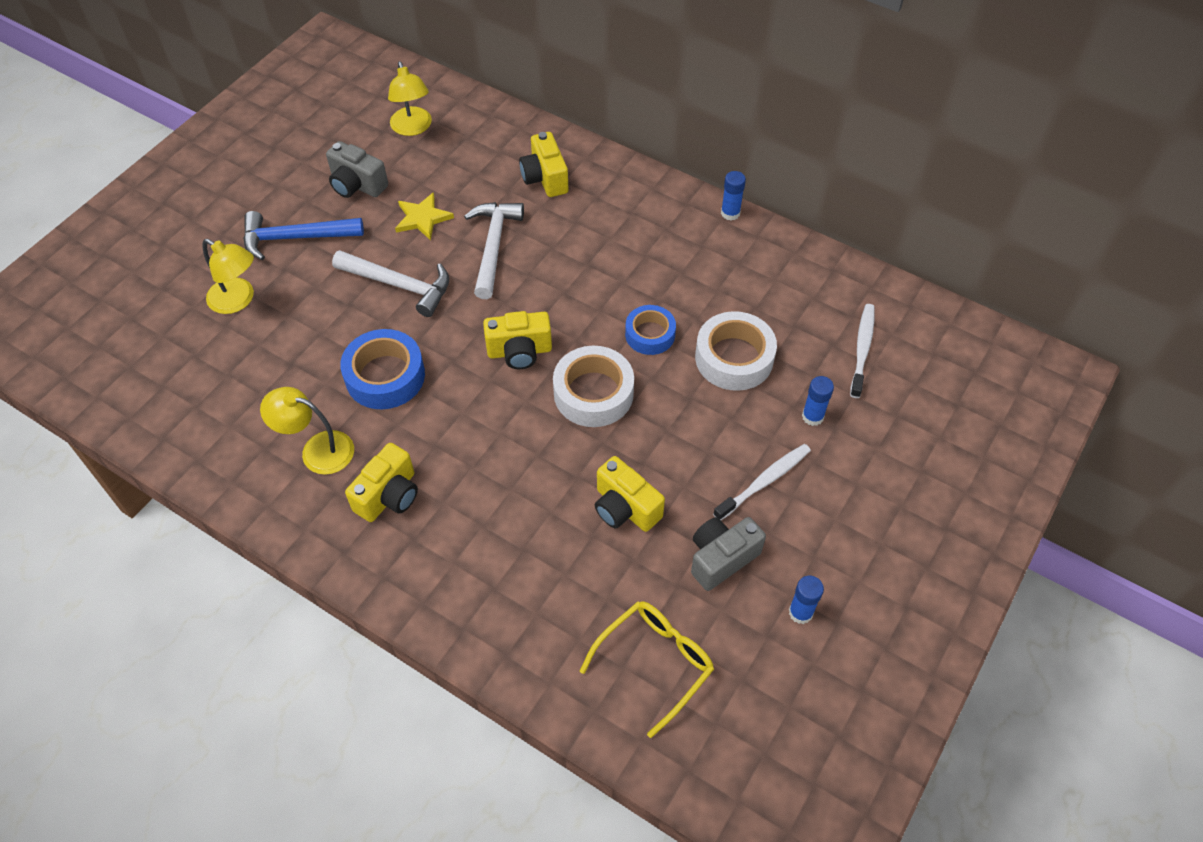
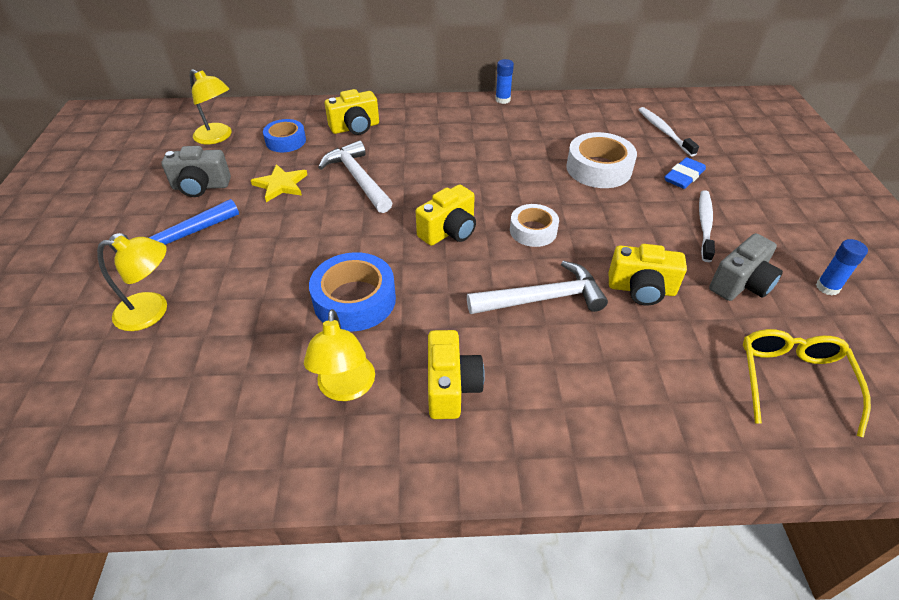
camera: 35 degrees left, 10 degrees down
yellow lamp [260,387,354,475] -> yellow lamp turned 75 degrees counterclockwise [304,309,375,401]
white hammer [332,250,449,317] -> white hammer moved to [467,261,608,314]
yellow camera [519,132,568,197] -> yellow camera turned 60 degrees counterclockwise [325,89,379,135]
white tape [553,346,634,427] -> white tape [510,204,559,247], size x0.65
blue tape [625,305,676,355] -> blue tape moved to [263,119,306,152]
grey camera [691,517,766,591] -> grey camera turned 150 degrees counterclockwise [709,233,783,301]
blue glue stick [802,376,834,426] -> blue eraser [664,157,706,189]

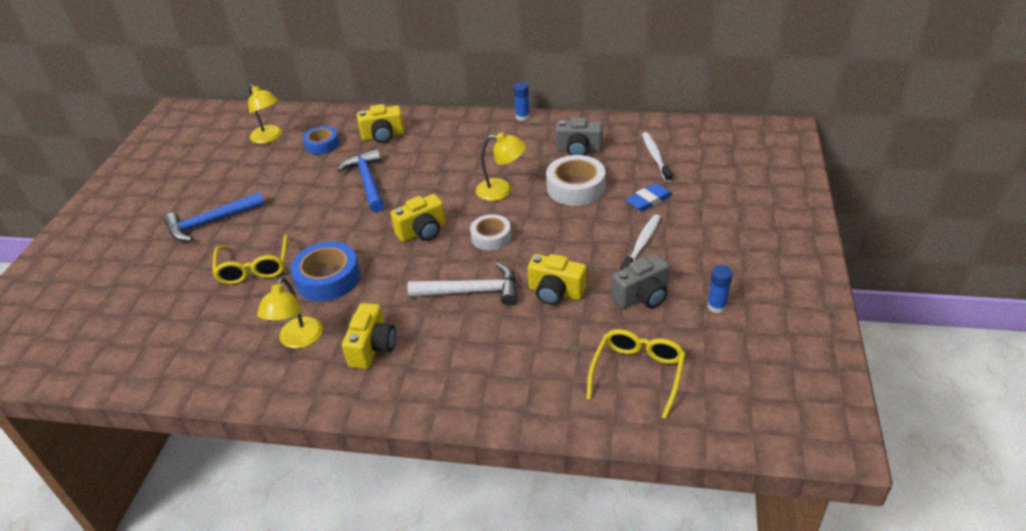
camera: 15 degrees right, 5 degrees down
yellow lamp [97,235,167,331] -> yellow lamp moved to [476,133,526,201]
grey camera [162,146,231,197] -> grey camera moved to [555,117,603,156]
yellow star [251,164,307,202] -> none
white hammer [318,140,392,213] -> blue hammer [338,149,384,212]
none -> yellow glasses [212,235,288,285]

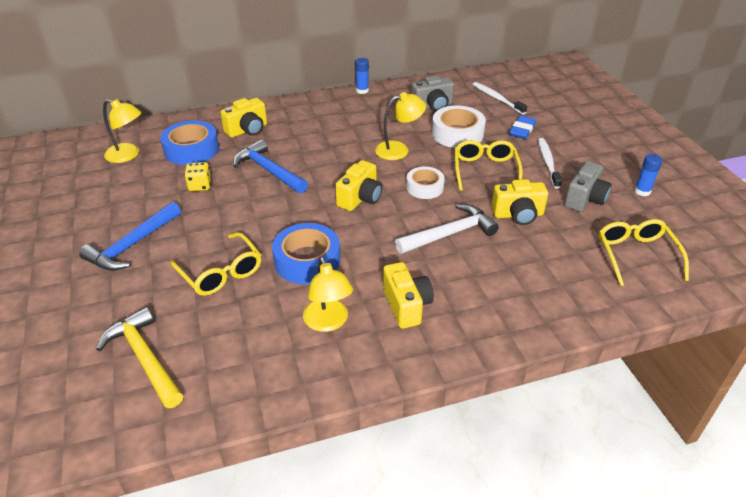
camera: 30 degrees left, 0 degrees up
blue tape [303,126,339,155] -> blue tape [160,120,219,165], size x1.54
none -> yellow hammer [96,307,183,408]
none -> yellow dice [185,162,211,191]
none -> yellow glasses [455,140,523,191]

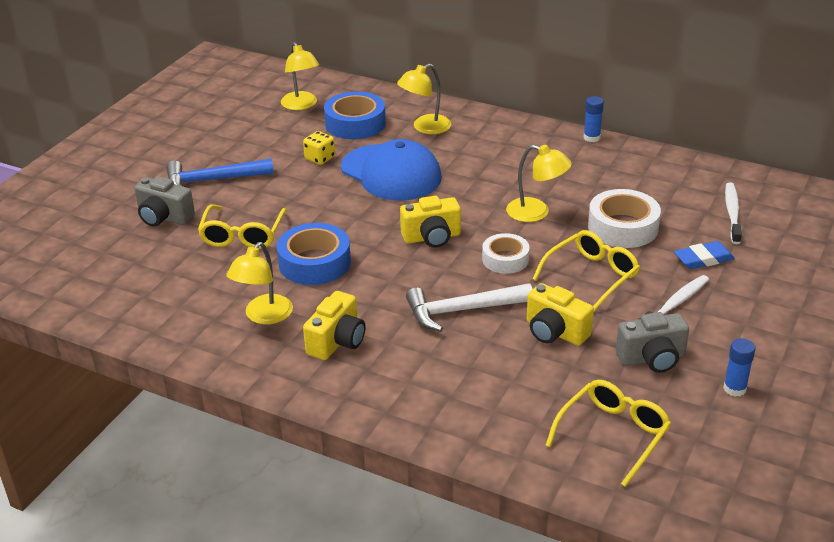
camera: 45 degrees right, 5 degrees down
yellow hammer [96,307,183,408] -> none
yellow camera [220,98,267,138] -> yellow lamp [397,64,451,134]
blue hammer [233,139,308,194] -> blue cap [341,139,442,201]
white hammer [395,204,499,254] -> white hammer turned 150 degrees clockwise [406,283,533,331]
grey camera [411,75,454,111] -> grey camera moved to [134,176,195,227]

